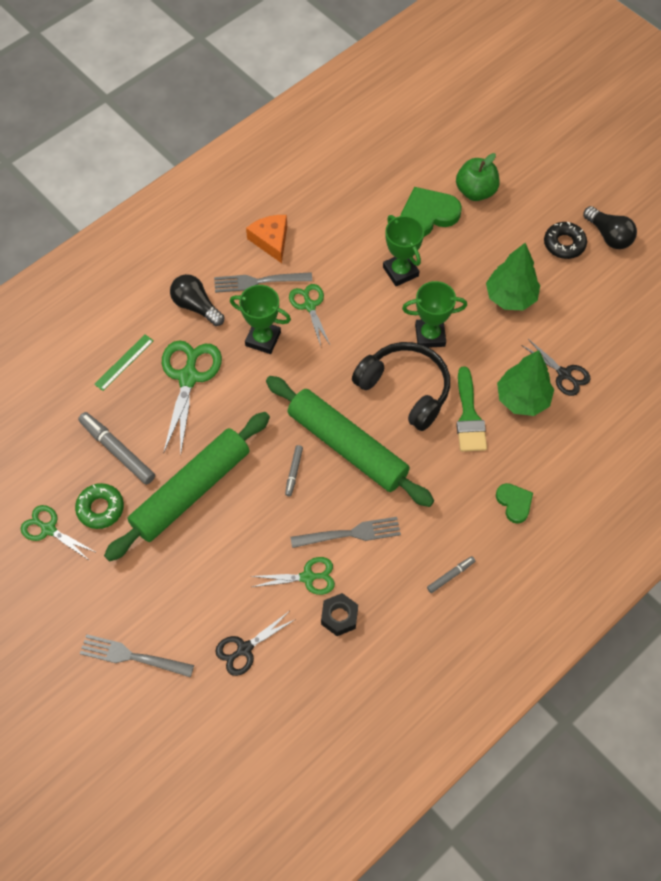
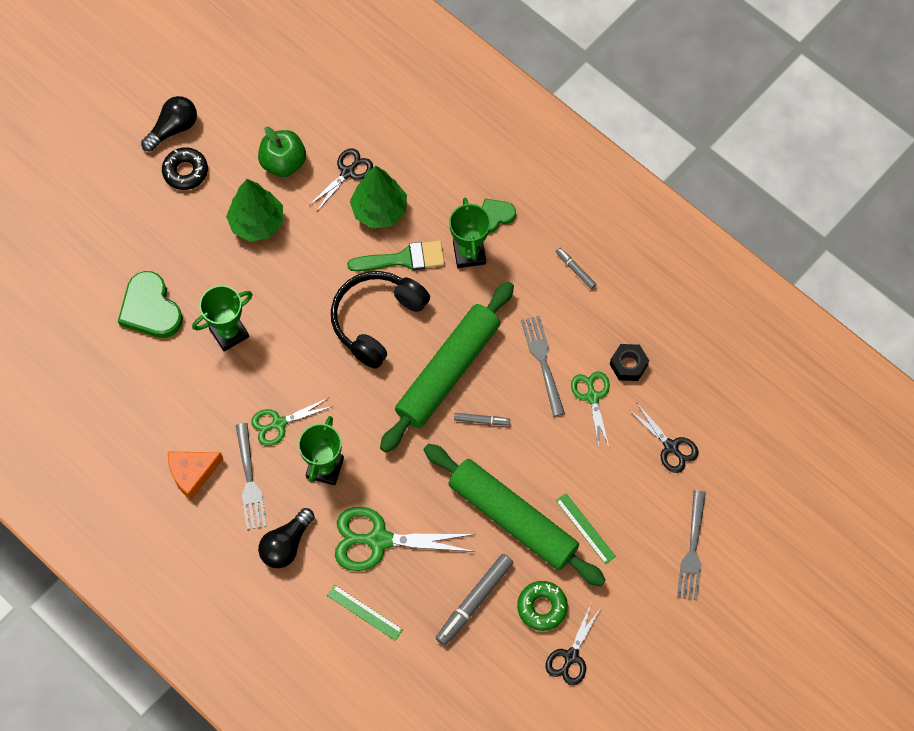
camera: 95 degrees left, 5 degrees up
green scissors [21,505,97,561] -> black scissors [546,604,601,685]
green trophy [402,281,467,348] -> green trophy moved to [449,197,491,268]
green apple [456,153,499,201] -> green apple moved to [258,127,306,177]
none -> green ruler [556,493,616,564]

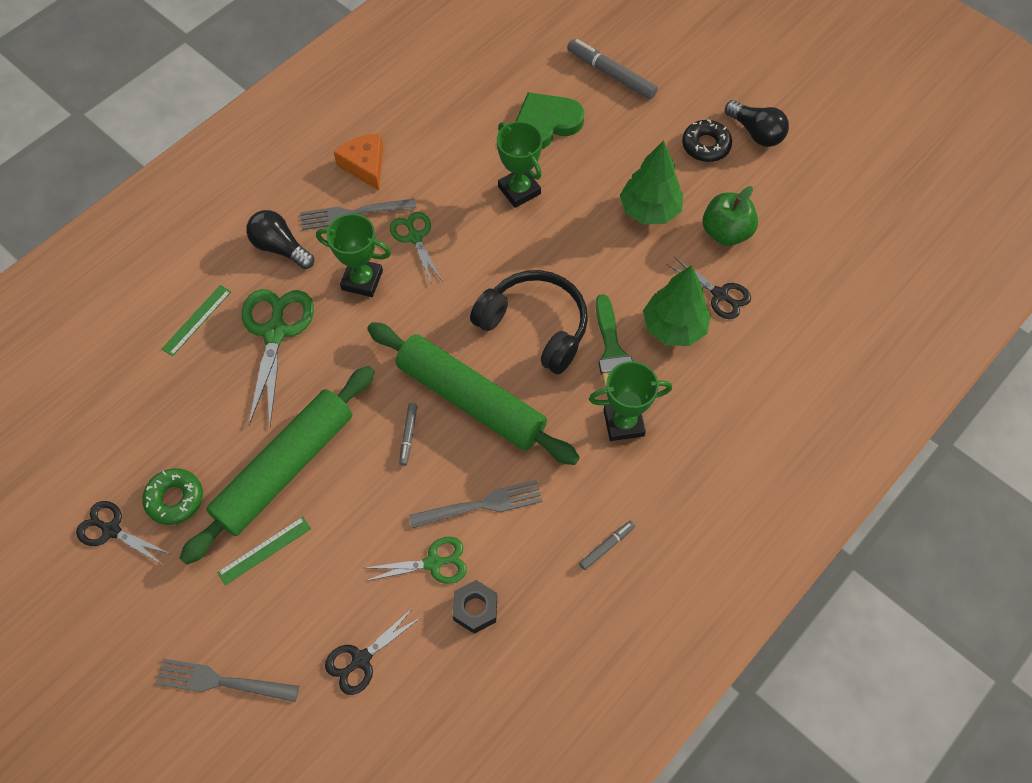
camera: 90 degrees right, 5 degrees down
grey marker [436,554,513,646] -> grey marker moved to [567,39,658,99]
green heart [482,198,516,233] -> none

